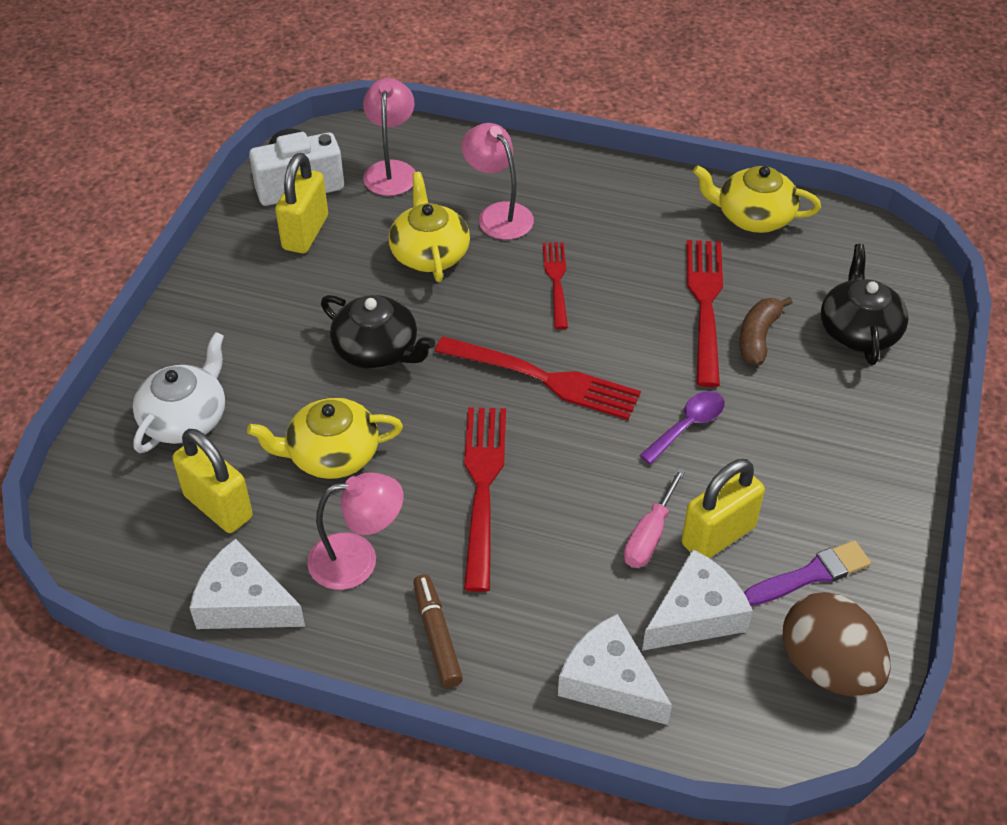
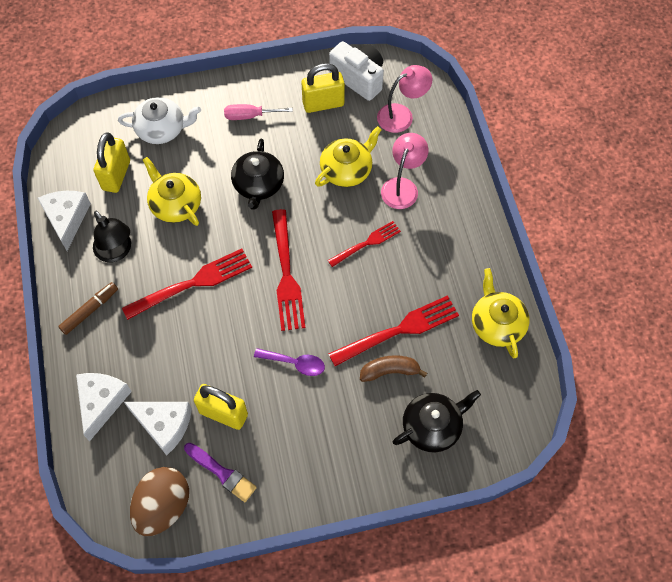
camera: 60 degrees right, 15 degrees up
pink lamp [307,472,403,590] -> black lamp [93,211,131,262]
pink screwdriver [624,467,686,568] -> pink screwdriver moved to [224,104,293,120]

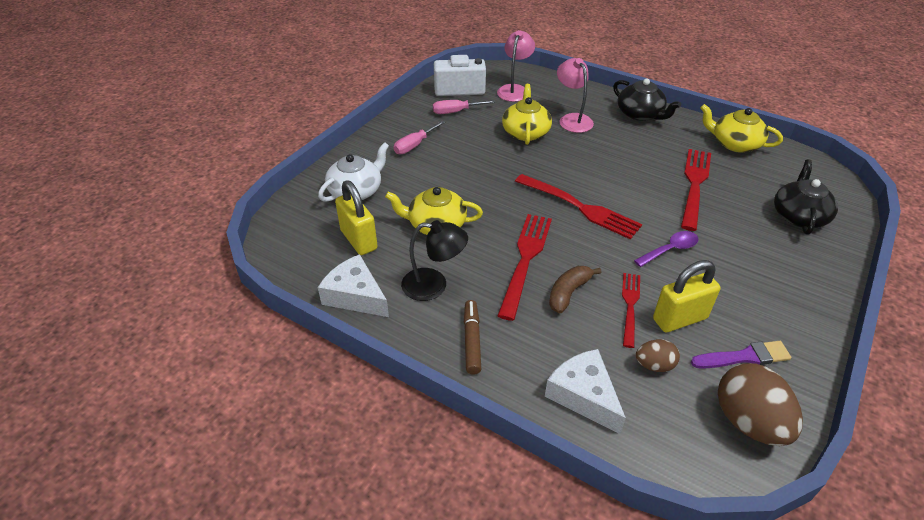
camera: 45 degrees left, 20 degrees down
white cheese [124,402,192,456] -> brown egg [636,339,680,372]
black teapot [231,139,284,210] -> black teapot moved to [613,78,681,121]
yellow padlock [301,63,345,113] -> pink screwdriver [433,100,496,114]
red fork [328,221,401,267] -> red fork moved to [622,273,640,348]
brown banana [360,355,427,382] -> brown banana moved to [549,266,601,314]

